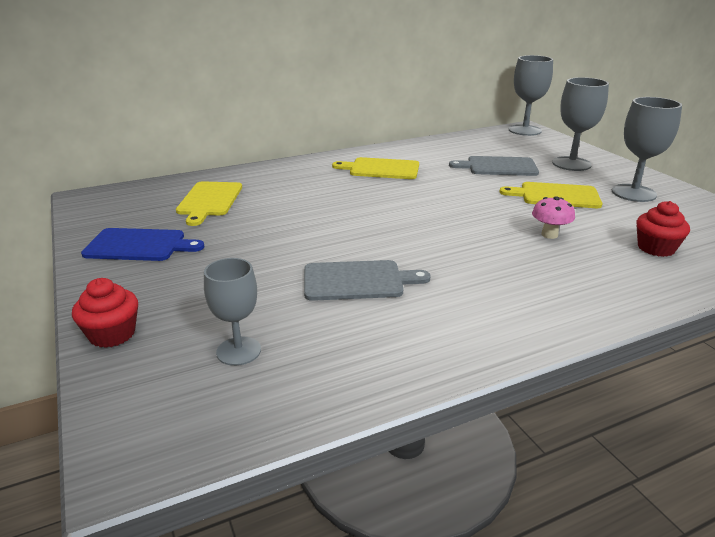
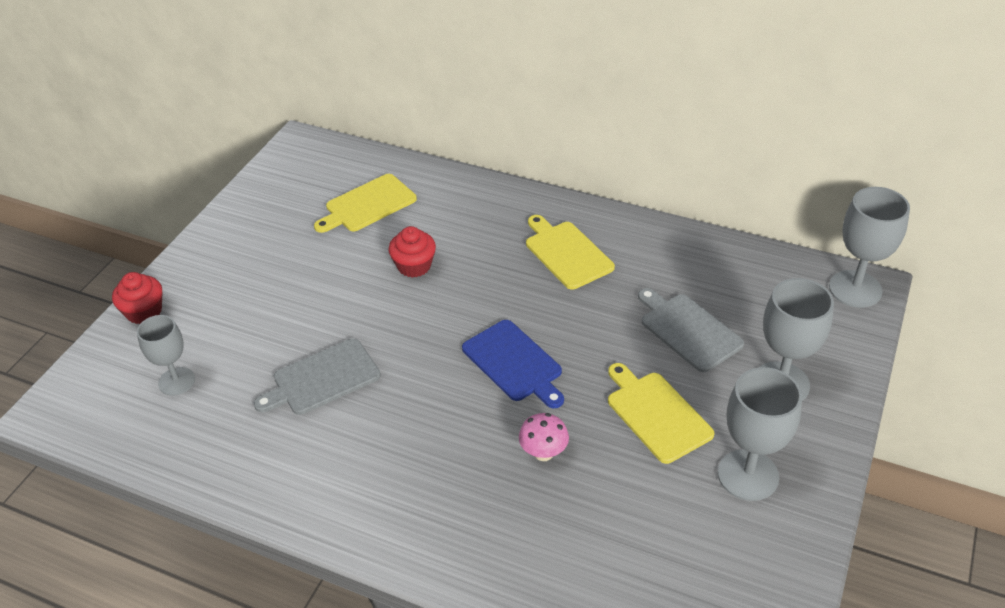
camera: 50 degrees right, 15 degrees up
blue cutting board [81,228,204,261] -> blue cutting board moved to [462,320,564,408]
grey cutting board [304,260,430,301] -> grey cutting board turned 105 degrees clockwise [254,338,381,415]
red cupcake [636,201,690,257] -> red cupcake moved to [388,226,436,278]

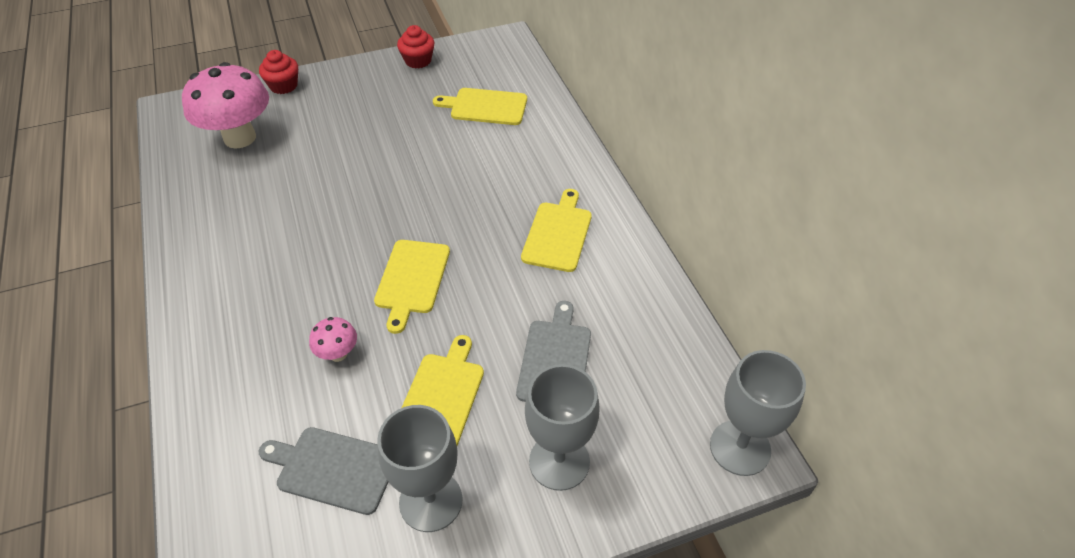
camera: 45 degrees right, 5 degrees up
grey goblet [137,315,195,396] -> pink mushroom [182,62,269,149]
grey cutting board [254,338,381,415] -> grey cutting board moved to [259,427,388,515]
red cupcake [388,226,436,278] -> red cupcake moved to [397,25,434,69]
blue cutting board [462,320,564,408] -> yellow cutting board [374,240,450,334]

